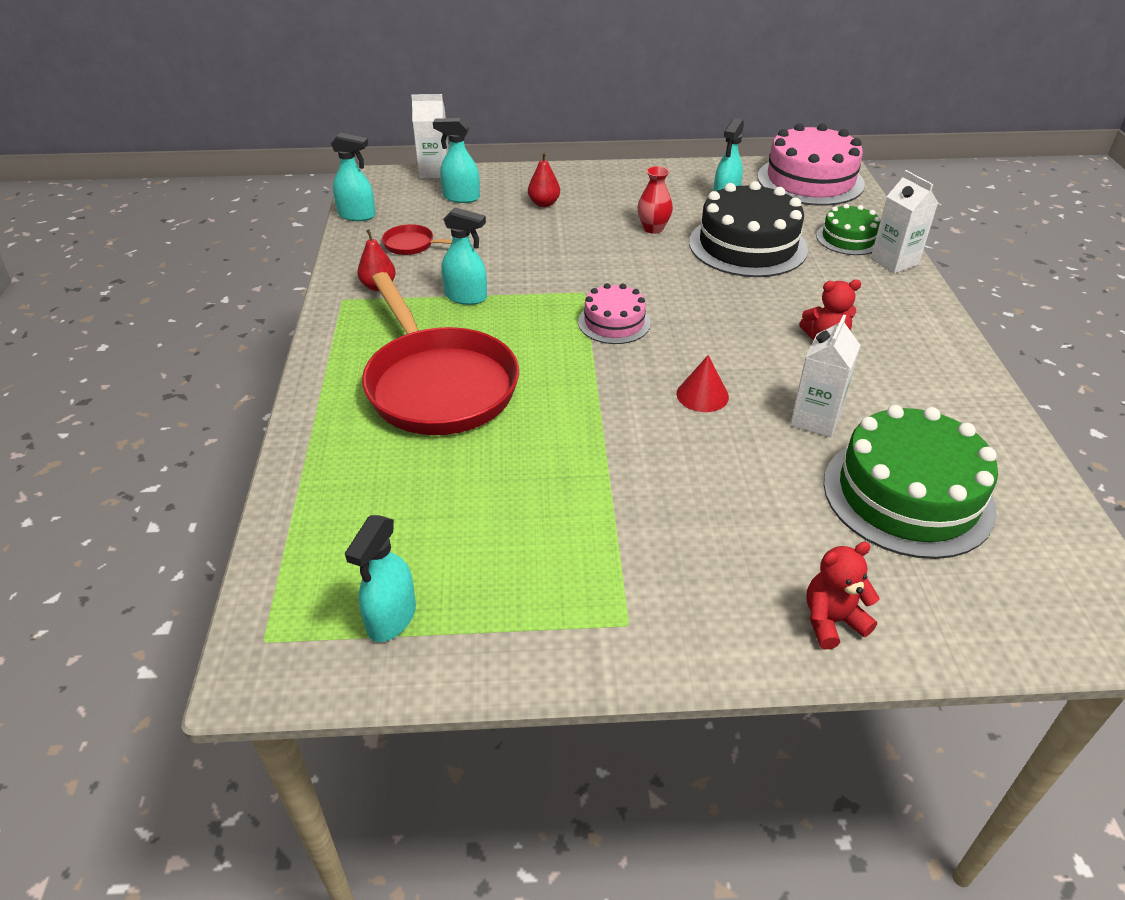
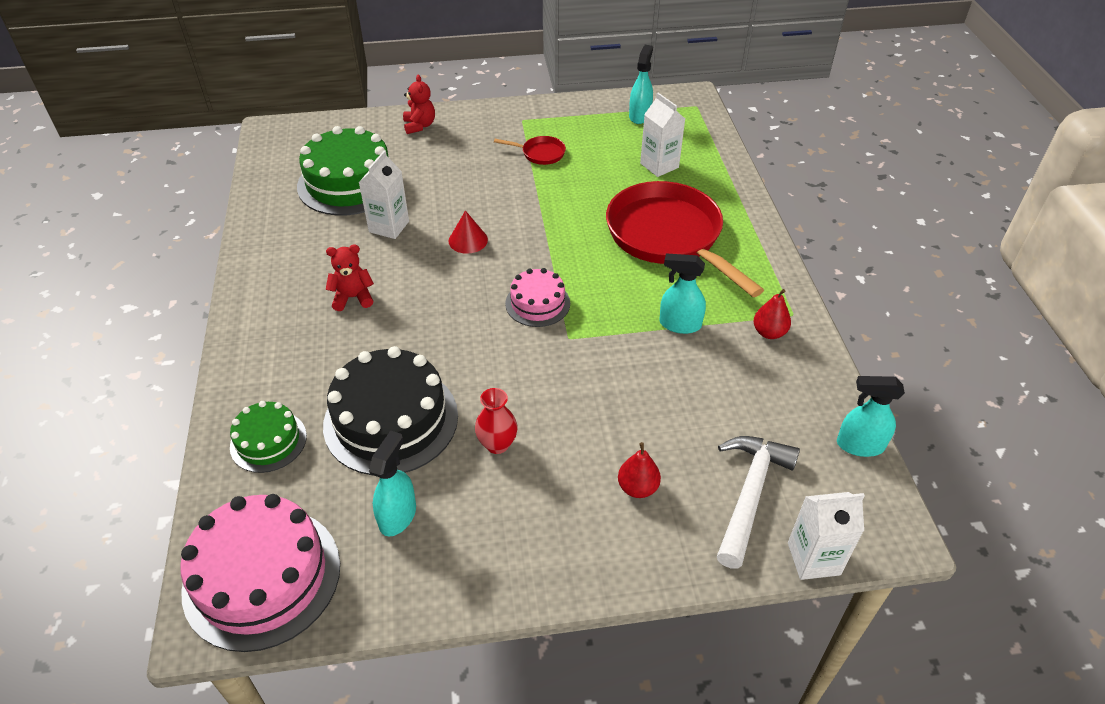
camera: 175 degrees right, 5 degrees up
red pan [382,224,452,255] -> red pan moved to [494,136,566,165]
turquoise spray bottle [433,118,480,203] -> white hammer [717,436,800,569]
red teddy bear [806,542,879,649] -> red teddy bear turned 75 degrees counterclockwise [403,75,435,134]
white carton [871,170,938,274] -> white carton moved to [640,93,685,177]

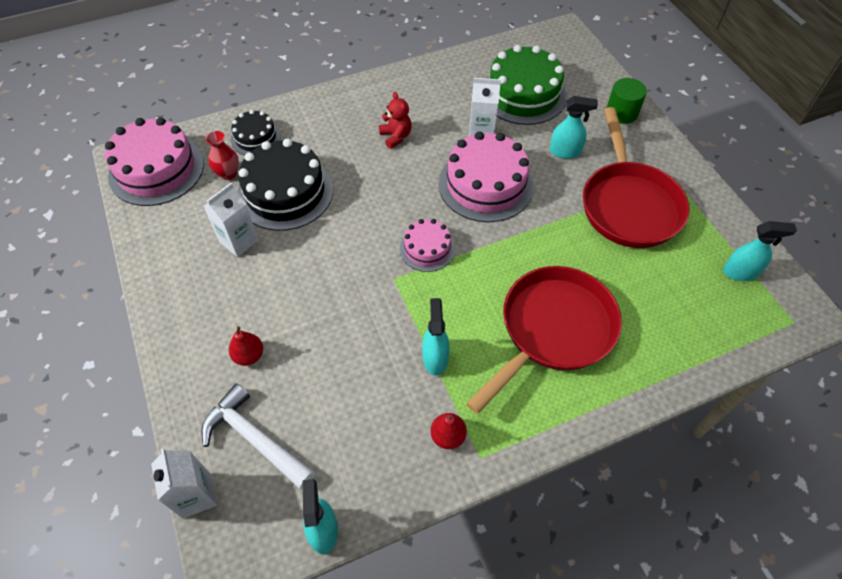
camera: 75 degrees right, 10 degrees up
green cake [230,401,307,473] -> black cake [231,110,281,155]
turquoise spray bottle [369,430,416,537] -> turquoise spray bottle moved to [549,96,598,159]
red teddy bear [403,75,435,134] -> green cylinder [607,78,647,124]
red cone [449,210,488,254] -> pink cake [439,132,534,222]
red vase [475,388,518,454] -> red vase moved to [206,131,239,180]
red pan [494,136,566,165] -> red pan [583,107,690,248], size x2.43
white carton [640,93,685,177] -> white carton moved to [204,183,259,257]
white hammer [717,436,800,569] -> white hammer turned 150 degrees counterclockwise [201,383,315,489]

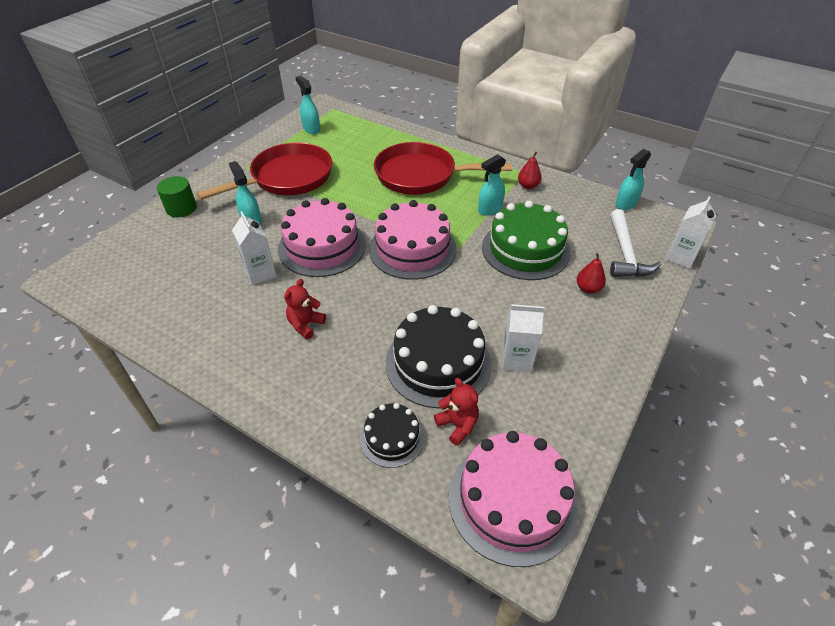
camera: 125 degrees left, 10 degrees down
red vase [206,131,239,180] -> red teddy bear [434,378,479,446]
pink cake [400,219,455,272] -> pink cake [369,200,457,280], size x1.82
green cake [487,45,567,125] -> green cake moved to [482,201,571,280]

